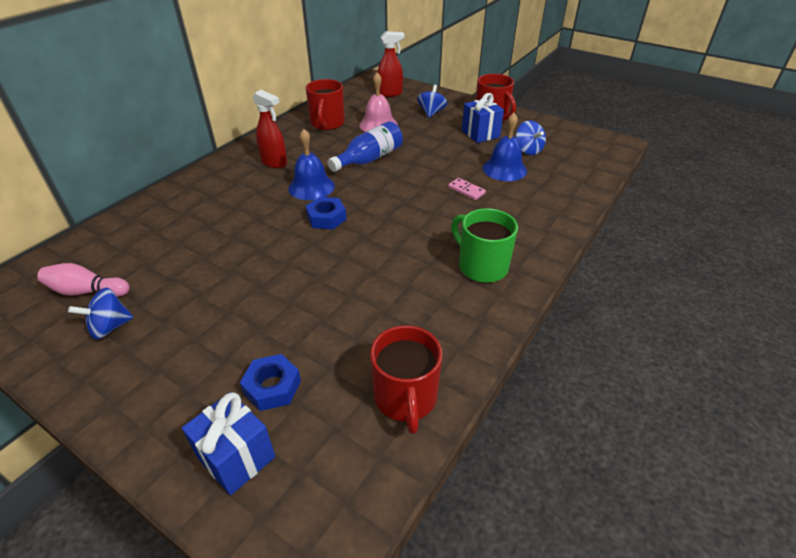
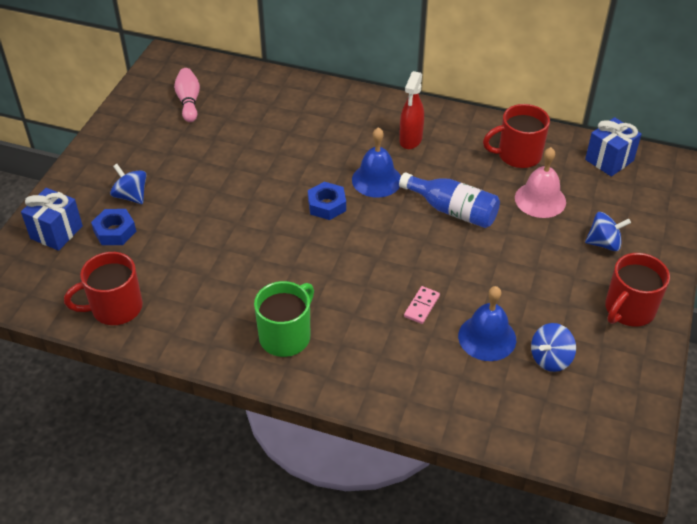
camera: 75 degrees right, 5 degrees up
blue spinning top [68,288,134,340] -> blue spinning top moved to [110,164,146,204]
red spray bottle [378,31,405,97] -> none
blue gift [462,93,504,143] -> blue gift moved to [585,117,642,177]

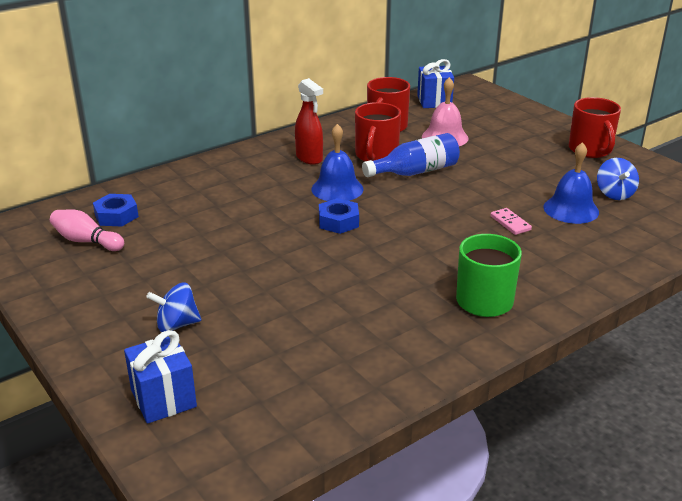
camera: 55 degrees left, 15 degrees down
red mug [64,252,143,325] -> red mug moved to [355,102,401,162]
blue nut [91,209,136,245] -> blue nut moved to [93,194,139,227]
blue spinning top [585,212,631,251] -> none

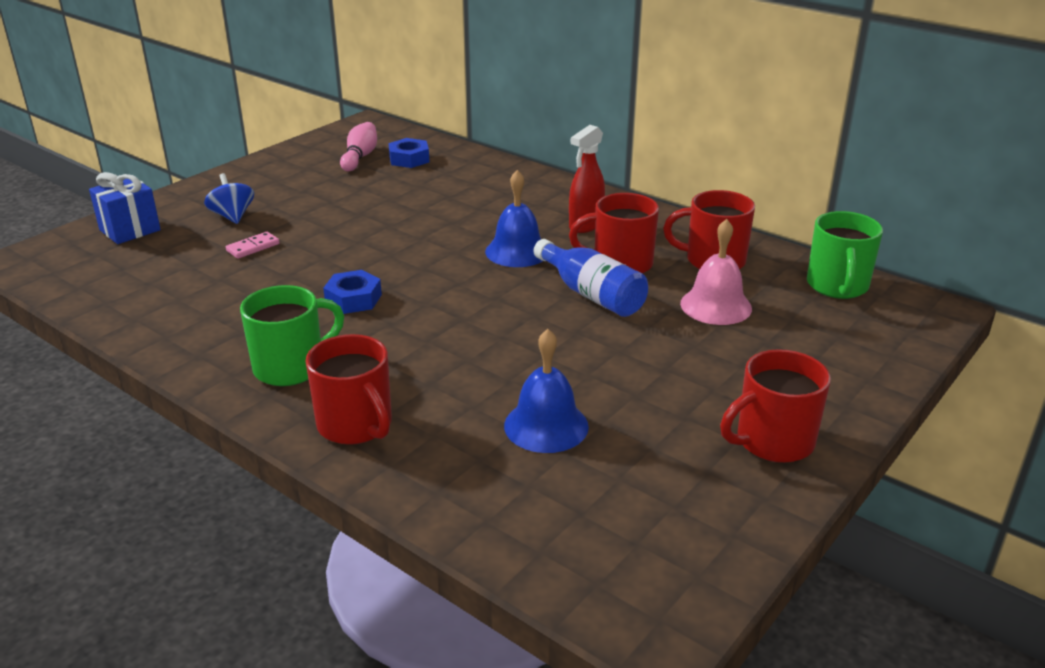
camera: 75 degrees right, 0 degrees up
blue nut [319,198,359,234] -> blue nut moved to [323,270,382,314]
blue gift [417,59,454,108] -> green mug [807,211,883,299]
pink domino [490,208,532,235] -> pink domino moved to [226,232,280,259]
blue spinning top [597,158,639,200] -> none
none -> red mug [305,334,392,445]

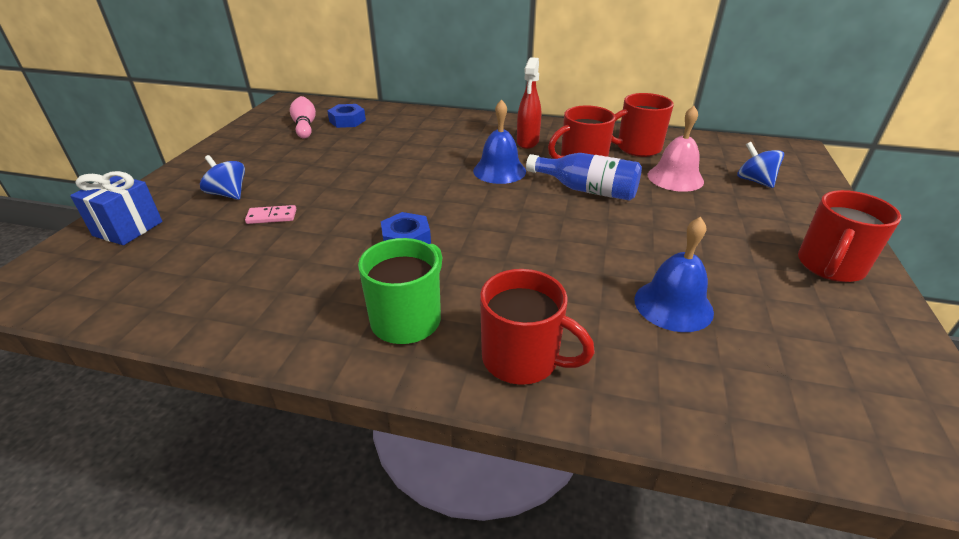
camera: 25 degrees left, 5 degrees up
pink domino [226,232,280,259] -> pink domino turned 60 degrees clockwise [245,205,296,224]
green mug [807,211,883,299] -> none
none -> blue spinning top [737,142,784,188]

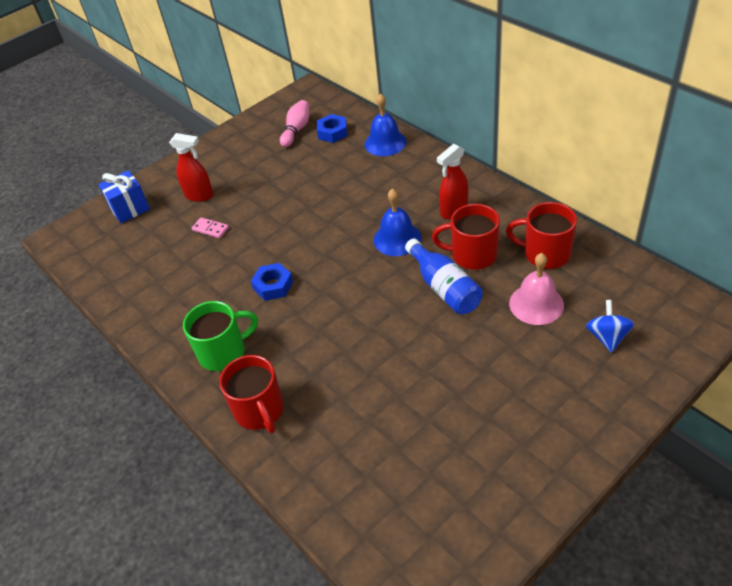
camera: 40 degrees right, 10 degrees up
blue spinning top [200,155,245,200] -> red spray bottle [169,133,213,202]
blue bell [634,217,714,332] -> blue bell moved to [365,93,407,156]
red mug [798,190,901,282] -> none

